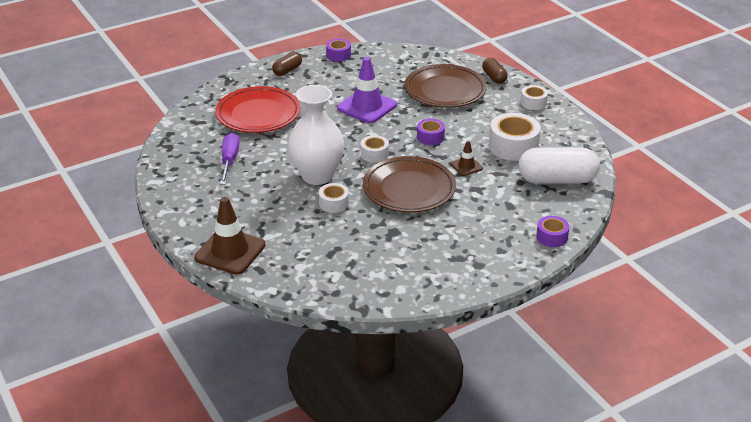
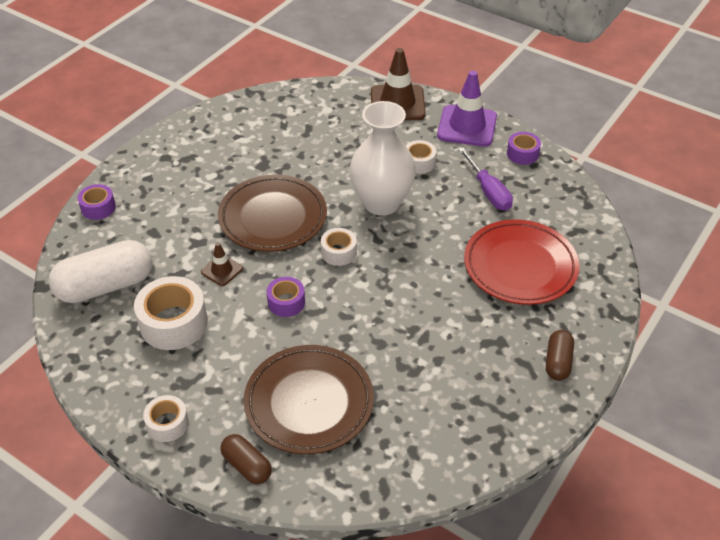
camera: 155 degrees right, 10 degrees up
white tape [319,183,349,213] -> white tape moved to [406,140,436,174]
purple tape [326,39,351,61] -> purple tape moved to [507,132,541,165]
purple traffic cone [337,57,397,123] -> purple traffic cone moved to [437,71,497,147]

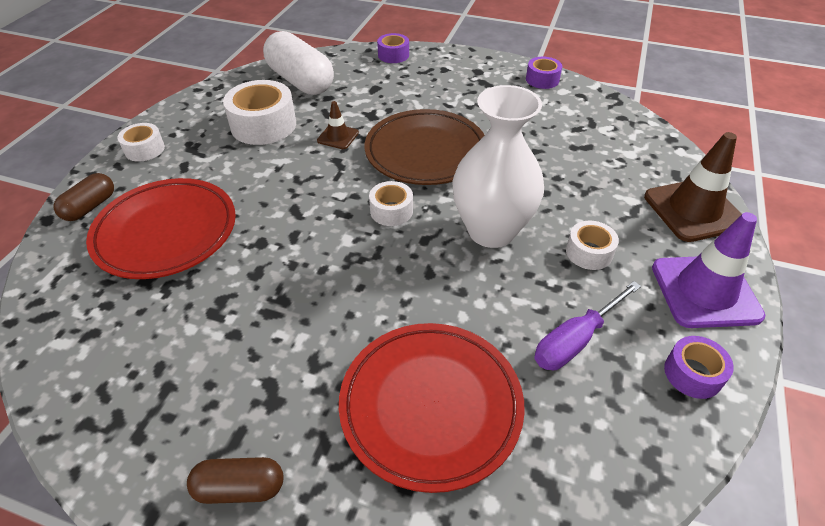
camera: 75 degrees right, 0 degrees up
brown plate [244,345,374,454] -> red plate [86,178,236,279]
purple tape [267,277,305,317] -> purple tape moved to [526,57,562,89]

